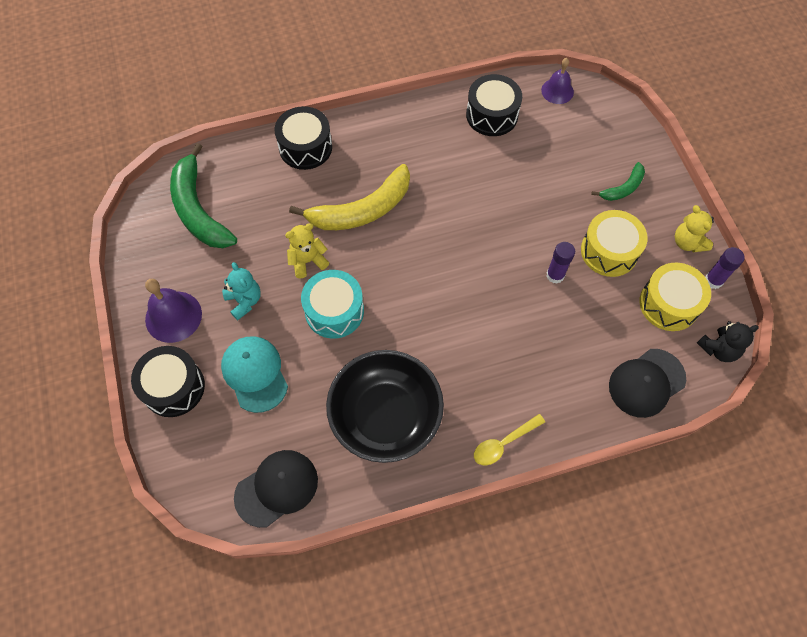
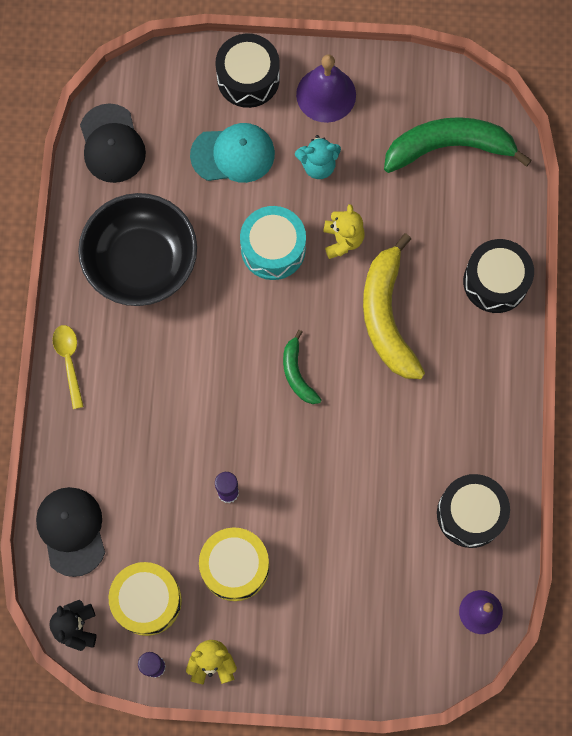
camera: 110 degrees right, 10 degrees up
green banana [591,162,645,201] -> green banana moved to [283,330,322,404]

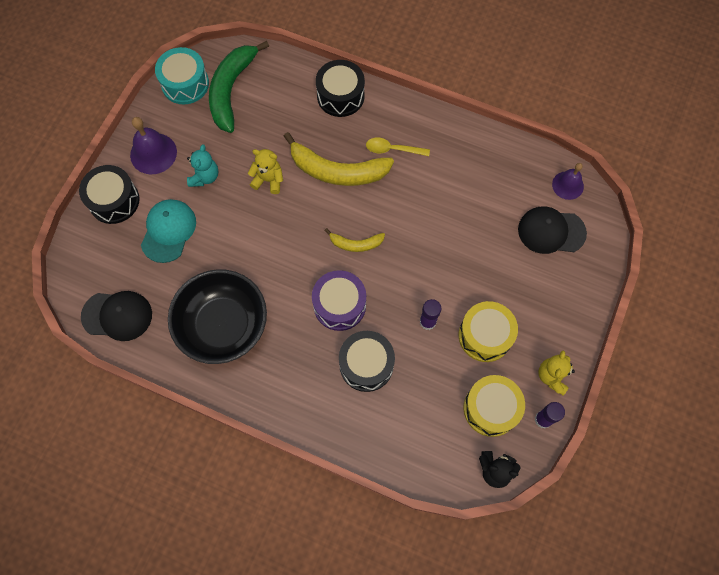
camera: 70 degrees left, 5 degrees down
black cap [36,487,105,577] -> black cap moved to [518,206,587,254]
yellow spoon [53,325,84,409] -> yellow spoon moved to [366,137,430,156]
turquoise drum [240,206,306,280] -> turquoise drum moved to [155,47,209,104]
green banana [283,330,322,404] -> yellow banana [324,228,385,252]
black drum [437,474,510,548] -> black drum moved to [339,331,395,392]
none -> purple drum [312,270,366,331]

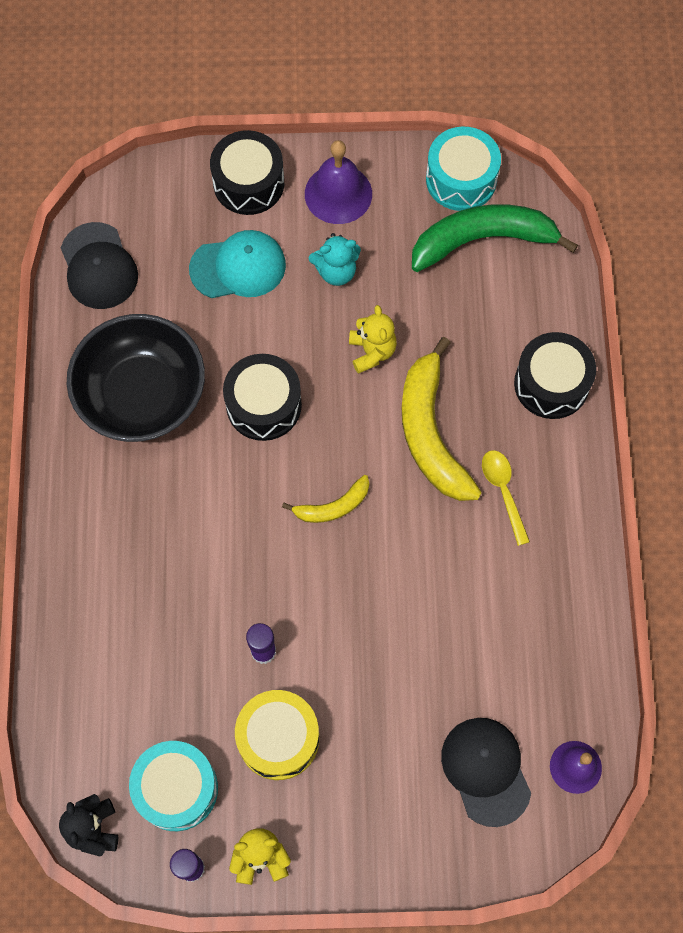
camera: 65 degrees right, 0 degrees up
purple drum [312,270,366,331] -> none
yellow banana [324,228,385,252] -> yellow banana turned 90 degrees counterclockwise [282,475,369,523]
black drum [339,331,395,392] -> black drum moved to [223,354,302,441]
yellow drum [464,375,525,437] -> turquoise drum [129,741,218,831]

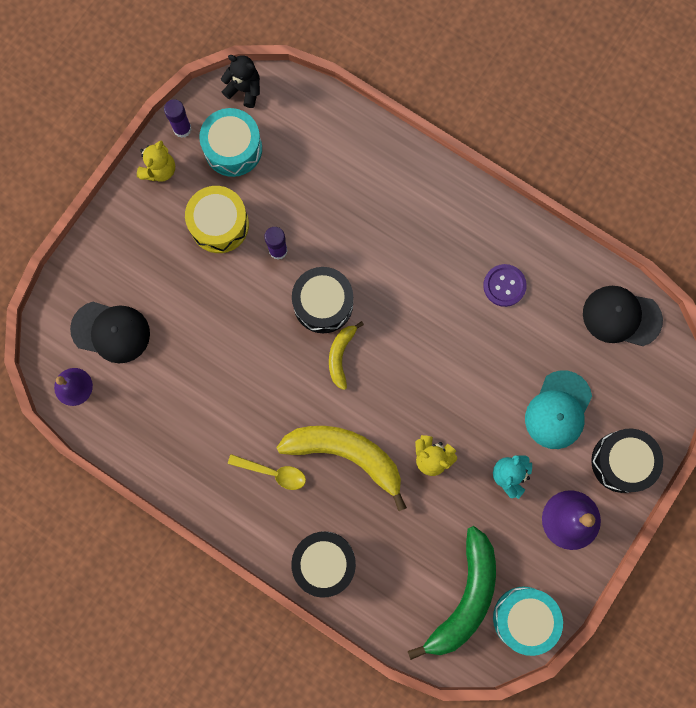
camera: 125 degrees right, 10 degrees up
black bowl [67,314,205,442] -> purple button [483,264,527,307]
black drum [223,354,302,441] -> black drum moved to [292,267,353,333]

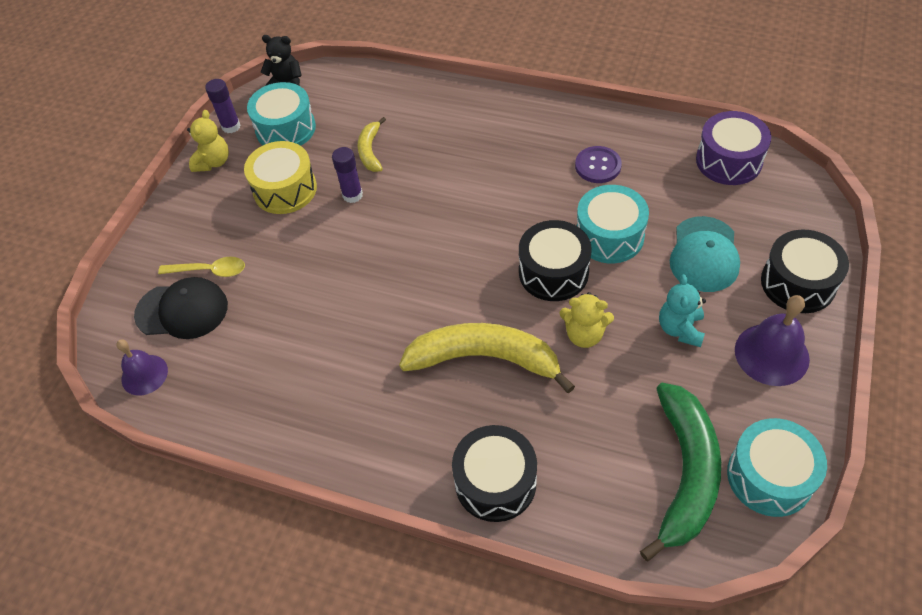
camera: 10 degrees left, 25 degrees down
yellow spoon [228,454,306,490] -> yellow spoon moved to [158,257,245,277]
black drum [292,267,353,333] -> black drum moved to [519,220,592,301]
yellow banana [329,321,364,390] -> yellow banana moved to [358,117,386,172]
black cap [583,286,663,346] -> purple drum [696,111,771,185]
none -> turquoise drum [577,185,649,263]

